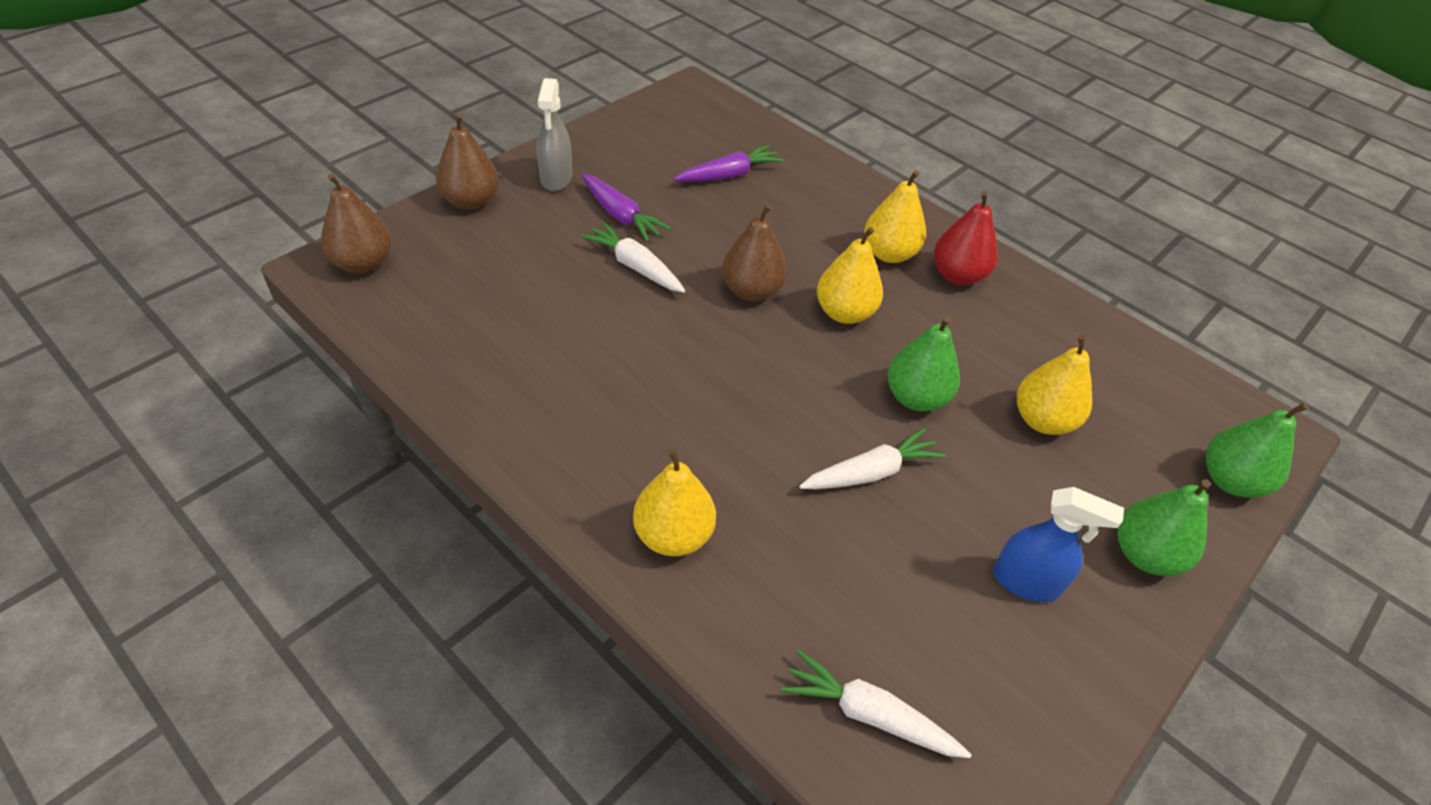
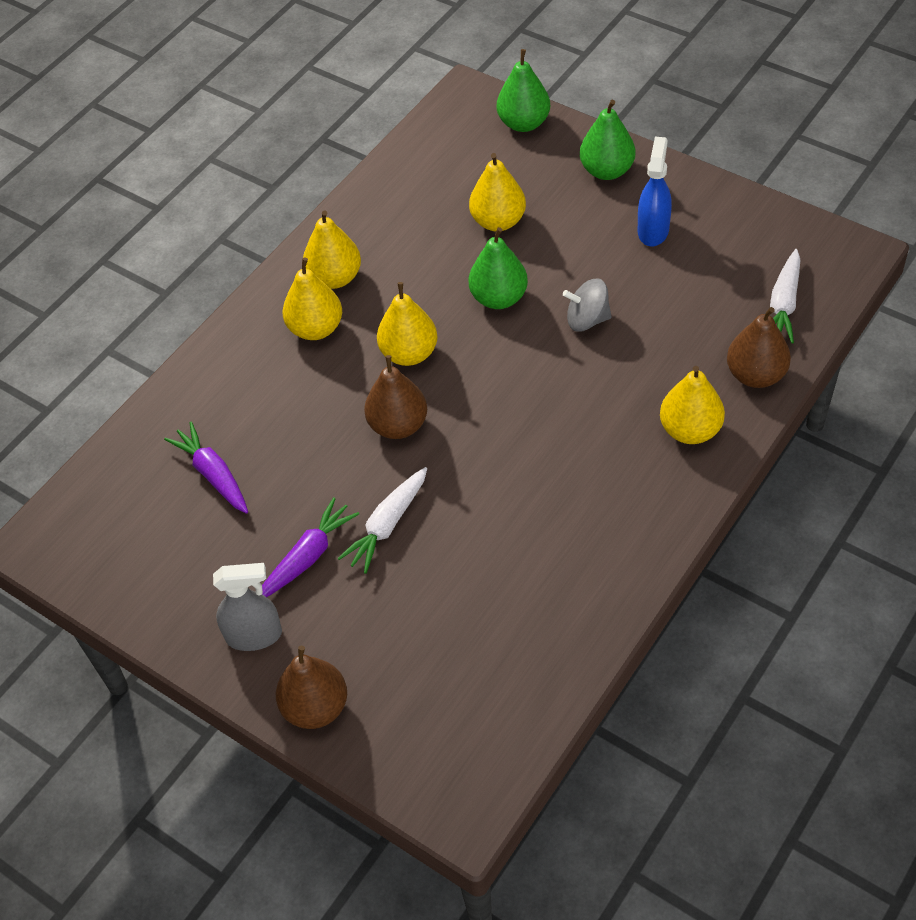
camera: 90 degrees left, 5 degrees up
brown pear [321,174,391,274] -> brown pear moved to [727,307,791,388]
white carrot [799,427,946,489] -> grey spinning top [563,278,612,332]
red pear [934,191,998,285] -> yellow pear [303,210,361,289]

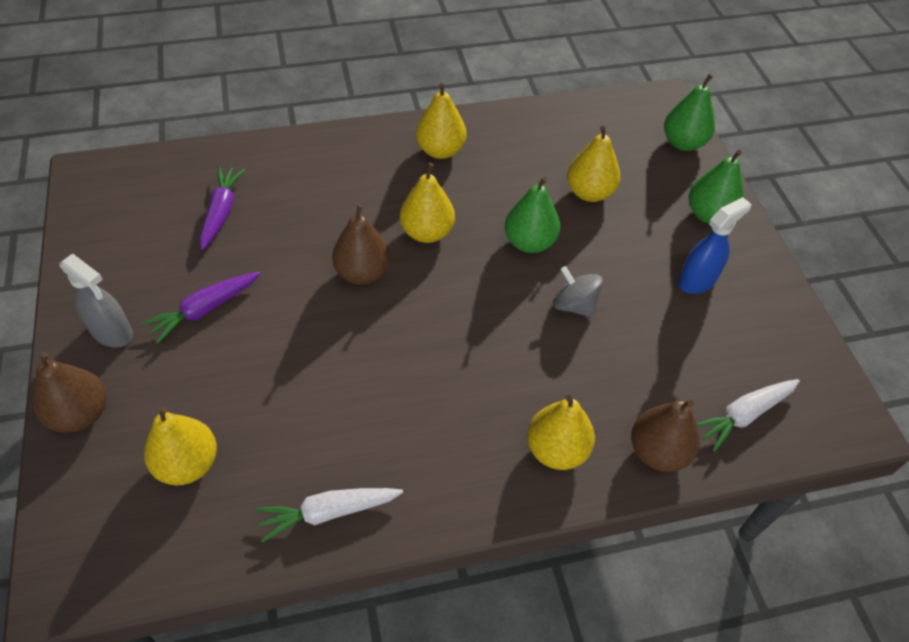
camera: 35 degrees right, 0 degrees up
purple carrot [262,497,359,597] -> purple carrot turned 150 degrees clockwise [142,272,260,344]
yellow pear [283,258,342,340] -> yellow pear moved to [144,406,217,485]
white carrot [337,467,427,574] -> white carrot moved to [256,488,403,543]

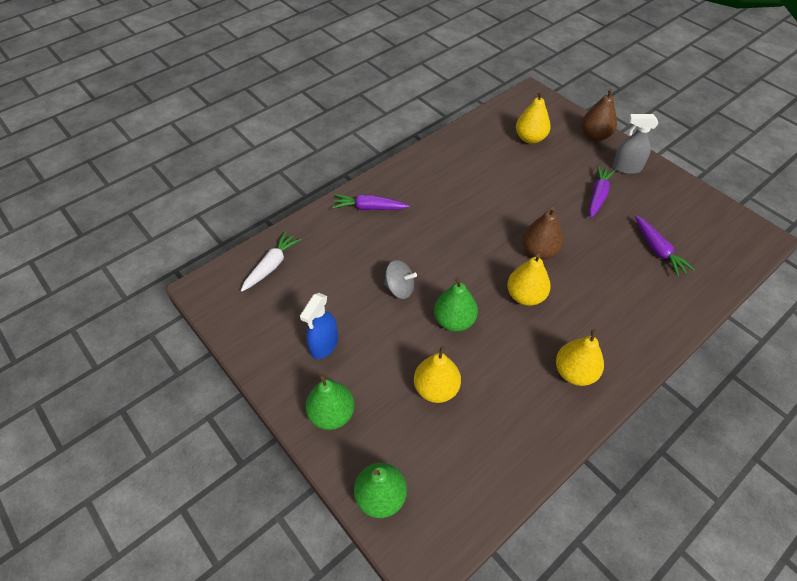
camera: 155 degrees right, 0 degrees up
white carrot [256,488,403,543] -> none
yellow pear [527,395,595,470] -> purple carrot [332,194,410,210]
brown pear [631,400,700,472] -> none

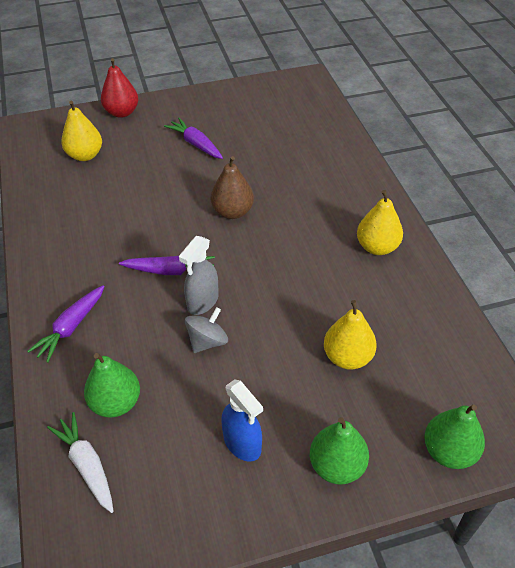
camera: 65 degrees left, 5 degrees down
green pear [434,277,478,332] -> green pear moved to [84,353,140,418]
yellow pear [507,254,551,306] -> none
brown pear [582,88,617,141] -> red pear [101,58,138,118]
grey spray bottle [612,114,658,174] -> grey spray bottle moved to [179,236,219,315]
purple carrot [635,215,695,277] -> purple carrot moved to [119,256,215,275]

